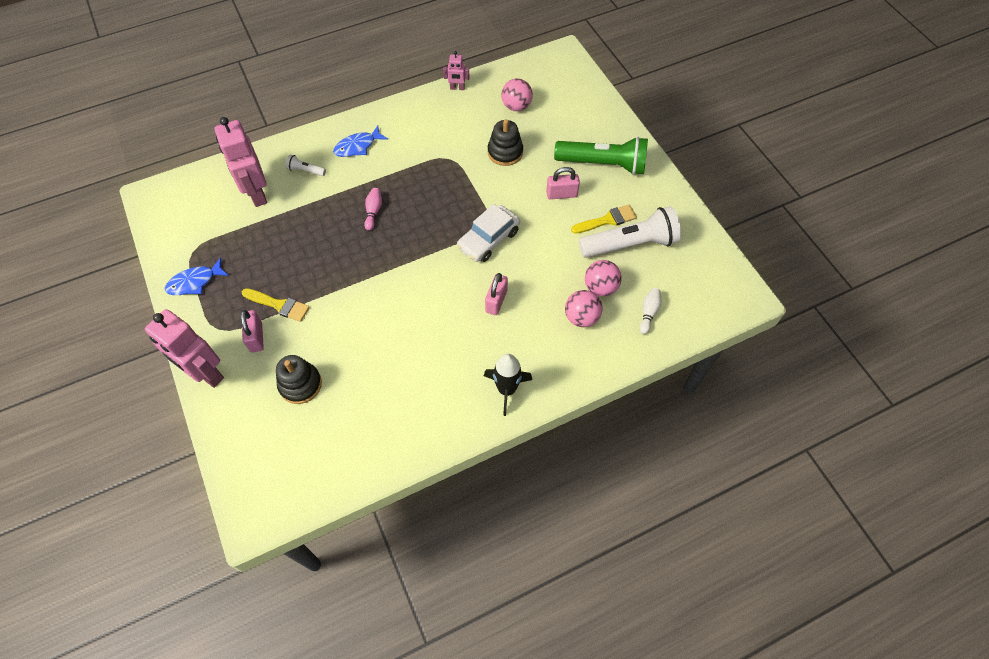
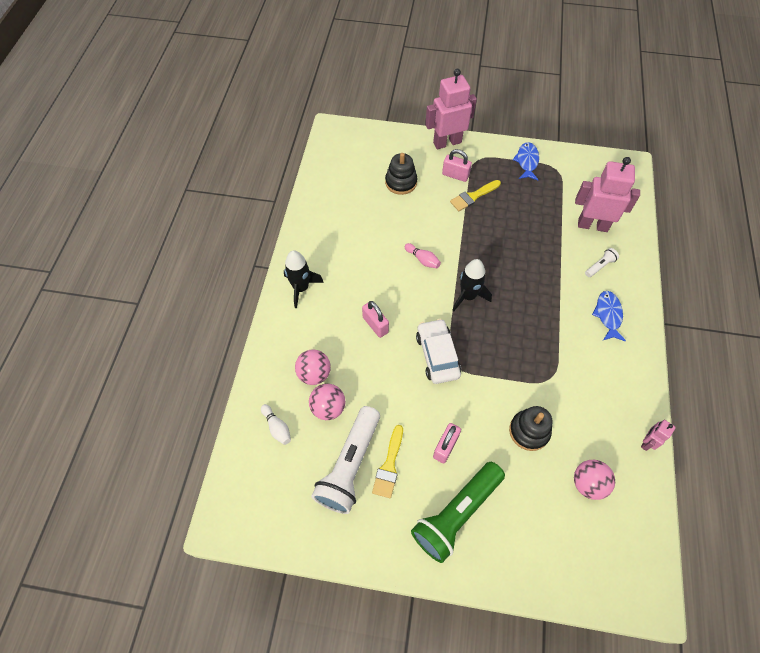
camera: 125 degrees right, 0 degrees up
pink bowling pin [364,188,382,231] -> pink bowling pin moved to [405,243,441,268]
none -> black rocket [452,259,492,312]

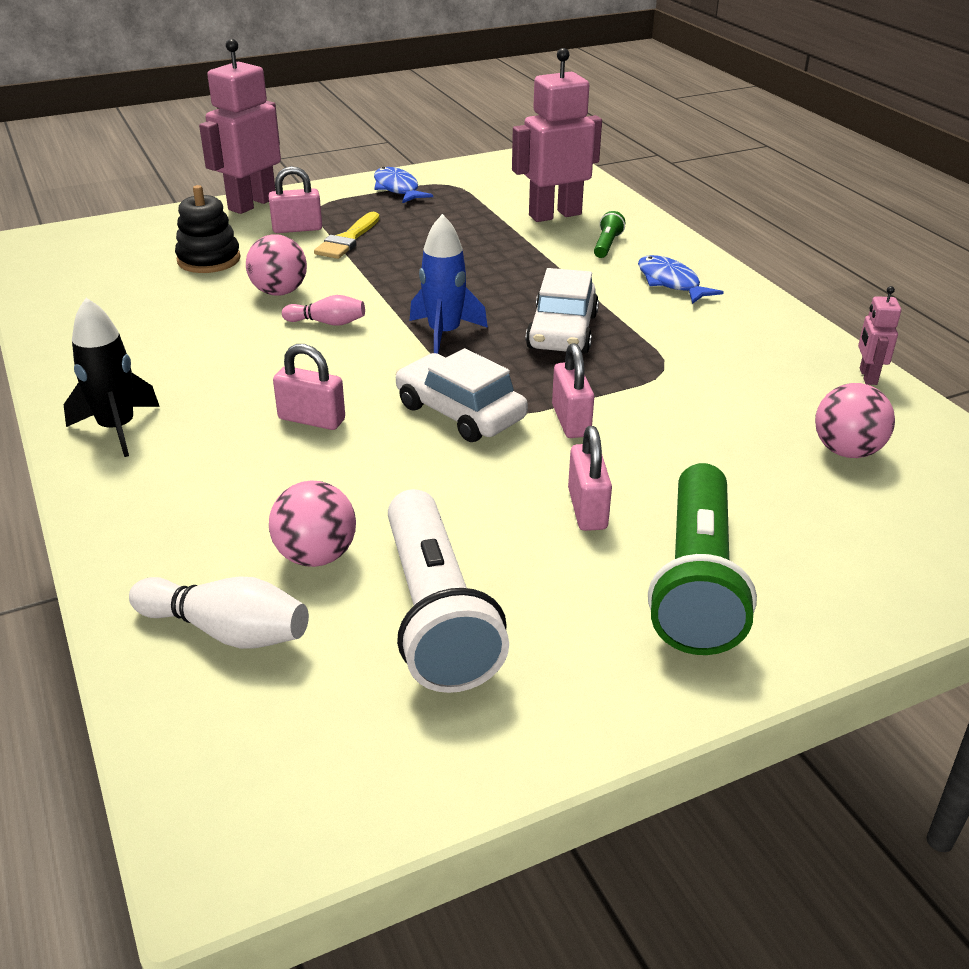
camera: 35 degrees left, 25 degrees down
white bowling pin [261,404,291,445] -> white bowling pin [129,577,309,649], size x1.57
pink ball [295,350,331,385] -> pink ball moved to [246,235,307,295]
yellow brush [372,425,403,498] -> none
black rocket [452,259,492,312] -> blue rocket [410,214,488,354]
black stacking toy [509,406,552,451] -> none
white flashlight [585,248,619,277] -> green flashlight [594,211,625,258]
none -> white car [526,268,599,353]
none -> pink padlock [552,343,594,438]

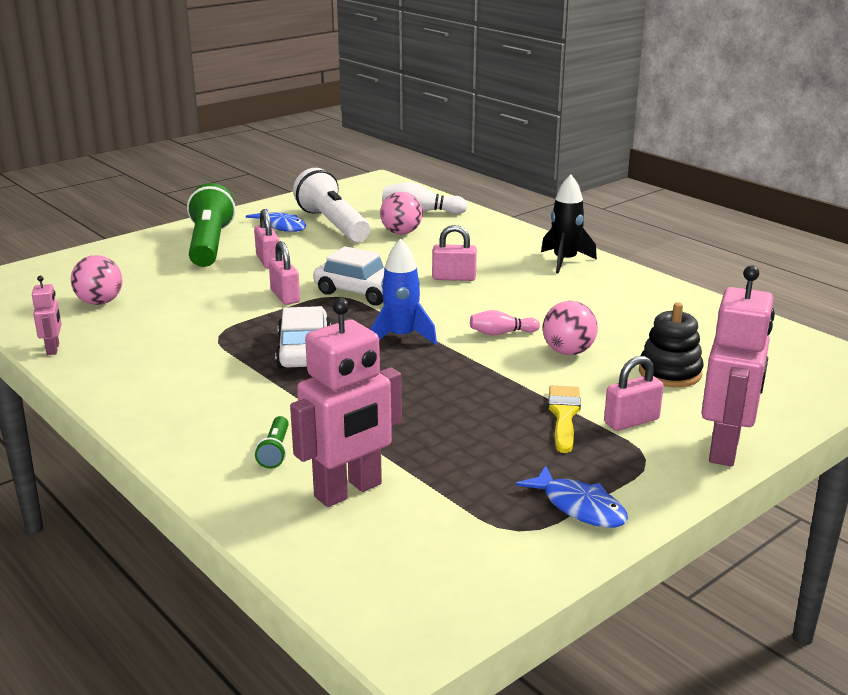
camera: 165 degrees right, 10 degrees down
blue fish [638,255,724,304] -> blue fish moved to [246,209,306,232]

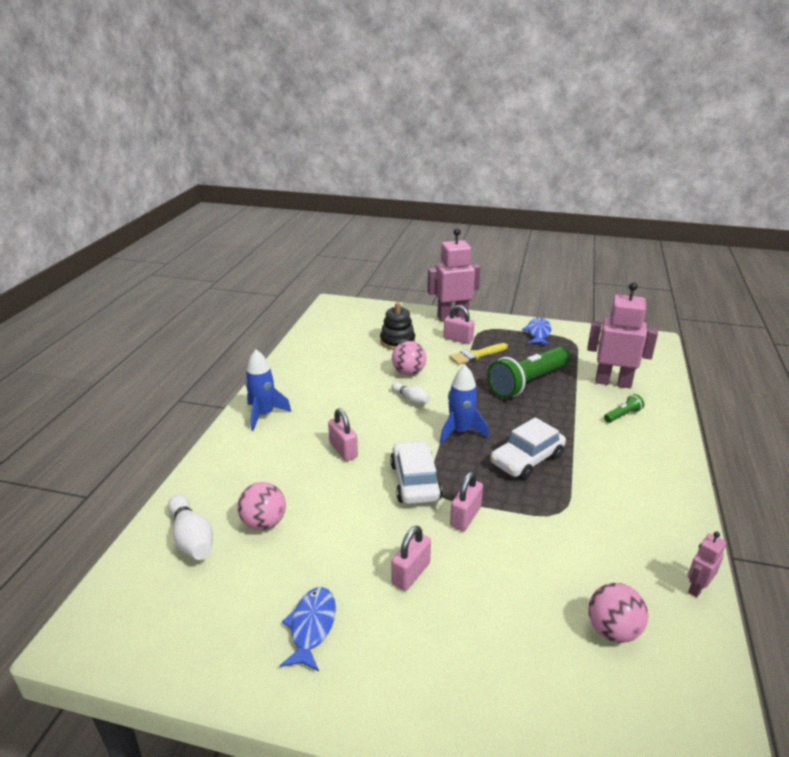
camera: 125 degrees left, 5 degrees up
green flashlight [187,183,236,267] -> green flashlight moved to [487,346,570,398]
white flashlight [293,168,370,242] -> none
pink bowling pin [470,310,540,335] -> white bowling pin [391,382,430,404]
black rocket [541,174,597,273] -> blue rocket [245,350,292,431]

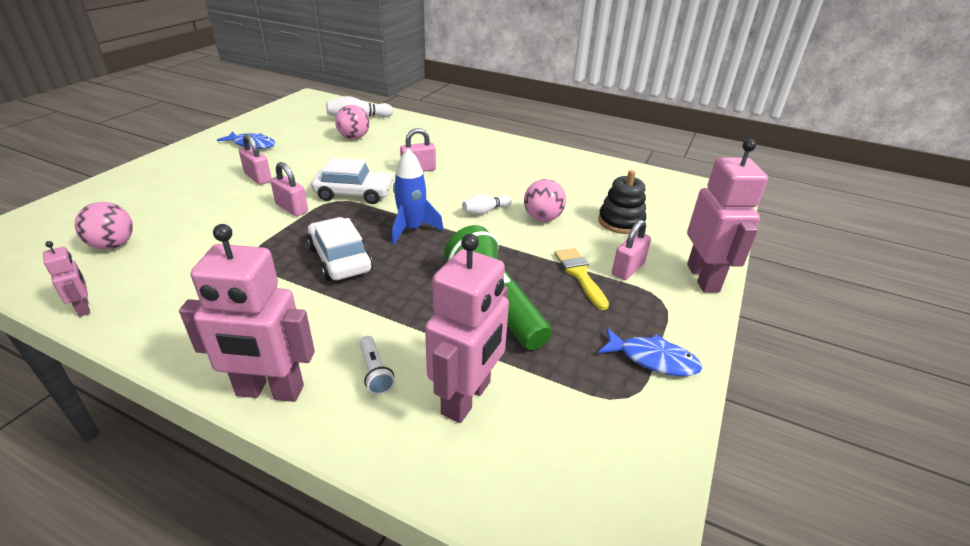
camera: 100 degrees right, 5 degrees up
blue rocket [245,350,292,431] -> none
green flashlight [604,394,644,423] -> white flashlight [359,335,395,395]
none -> pink robot [179,224,315,402]

